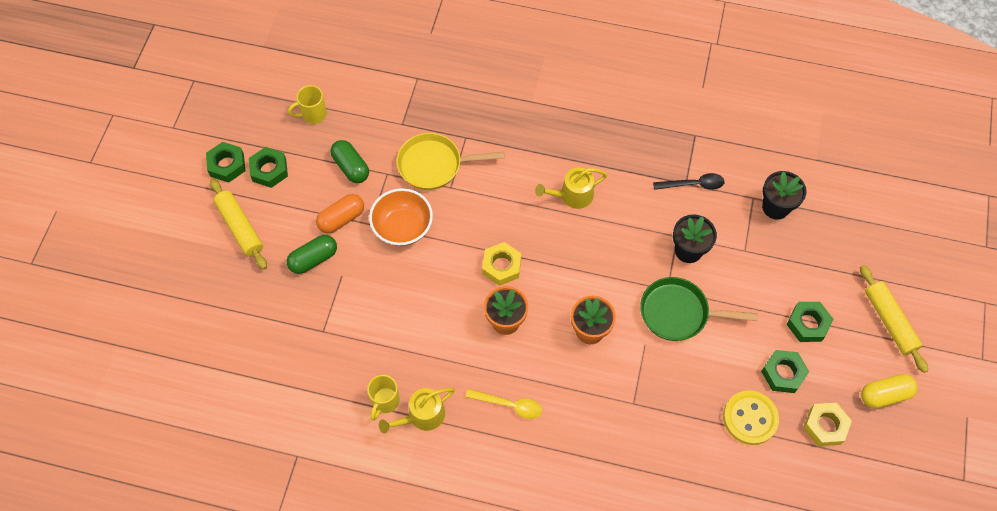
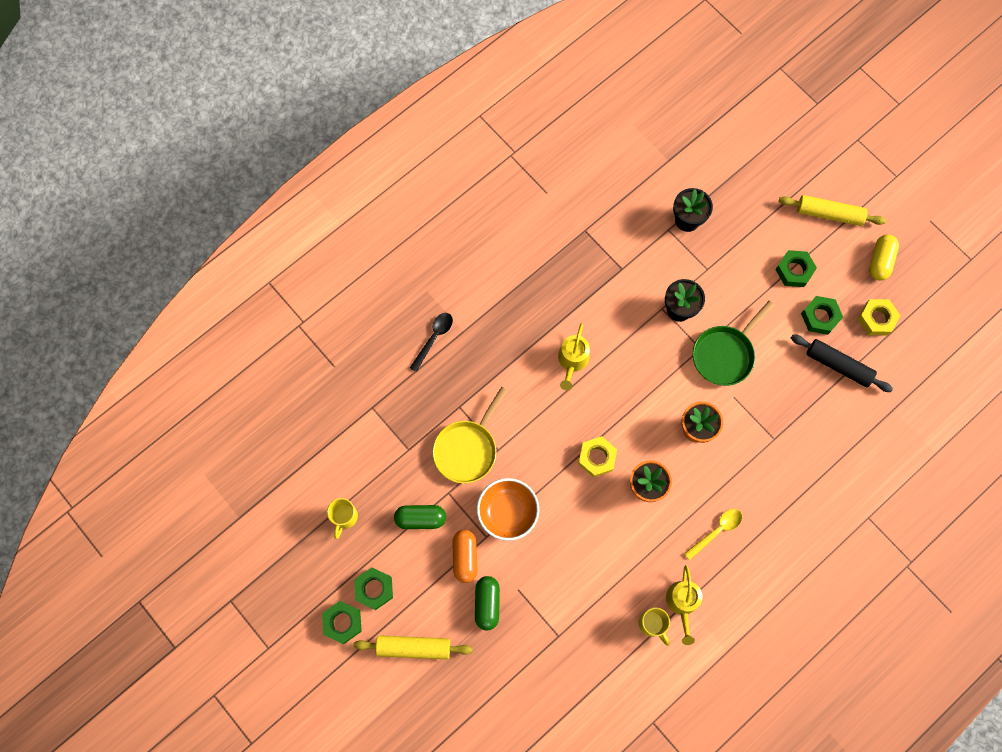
camera: 55 degrees left, 10 degrees up
black spoon [653,173,725,190] -> black spoon moved to [410,313,453,372]
yellow button [723,390,779,445] -> black rolling pin [791,334,893,392]

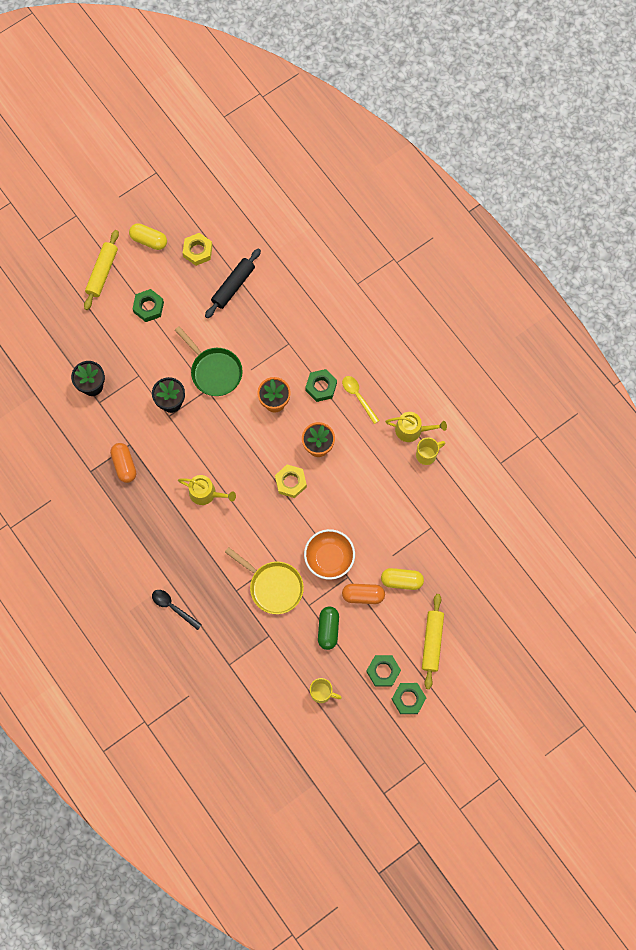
camera: 85 degrees left, 0 degrees up
green capsule [475,576,500,631] -> yellow capsule [381,568,424,590]
green nut [801,296,843,335] -> green nut moved to [305,369,337,402]
none -> orange capsule [110,443,136,483]

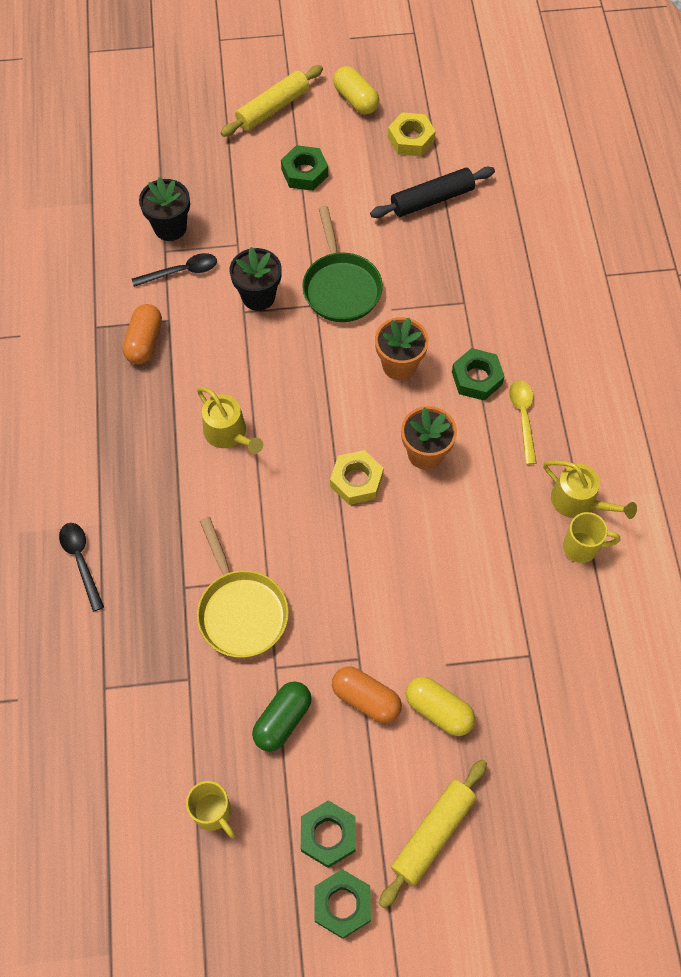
camera: 30 degrees right, 10 degrees down
orange bowl [304,529,355,580] -> none
none -> black spoon [132,253,217,287]

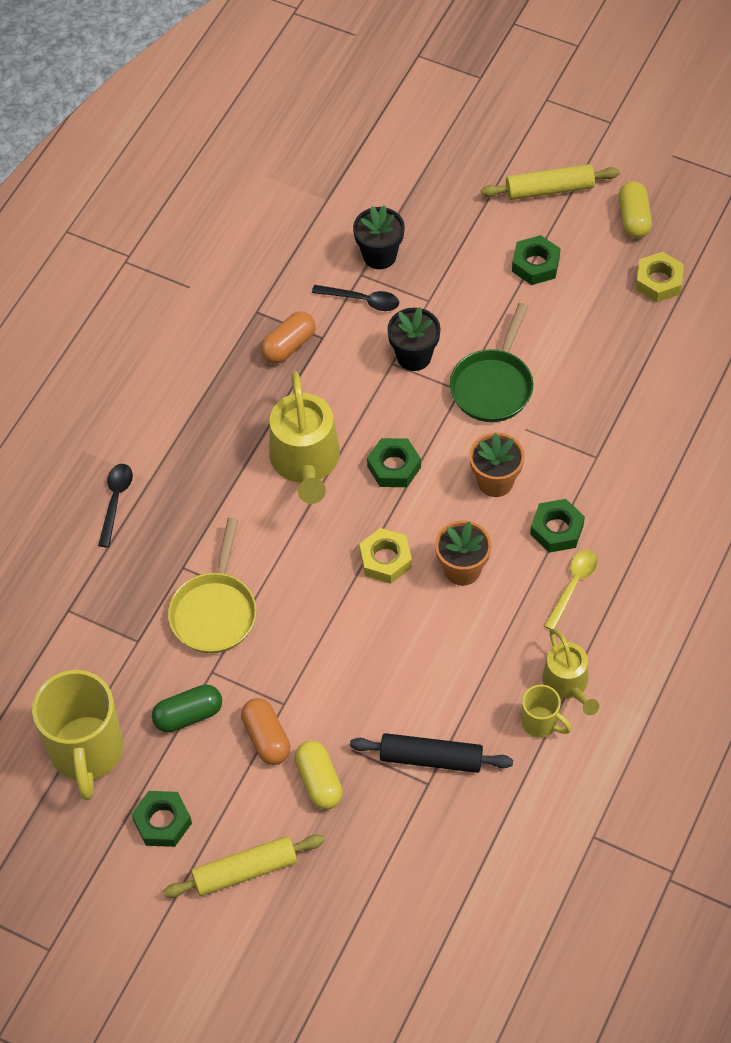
camera: 35 degrees right, 5 degrees down
yellow mug [186,781,235,838] -> yellow mug [32,670,123,800], size x2.08
yellow watering can [197,387,263,454] -> yellow watering can [269,371,340,504], size x1.64
green nut [314,869,371,939] -> green nut moved to [367,438,421,487]
black rolling pin [370,167,495,218] -> black rolling pin moved to [350,733,513,773]

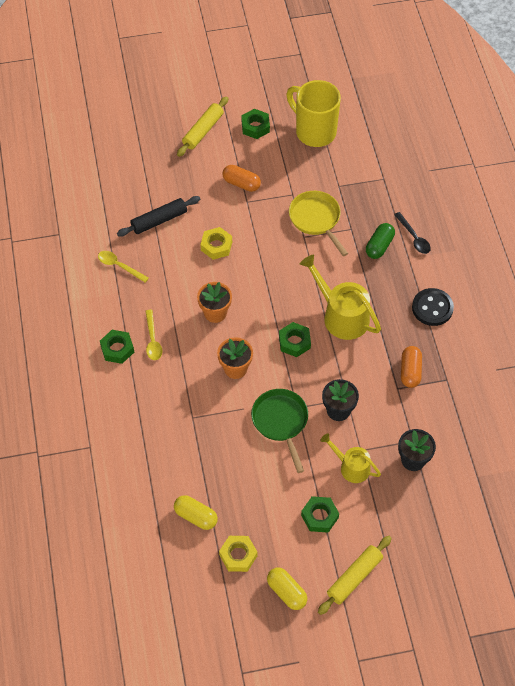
camera: 140 degrees right, 0 degrees up
green capsule [152,685,222,732] -> green capsule moved to [366,223,395,259]
yellow capsule [295,741,343,810] -> yellow capsule moved to [174,495,218,530]
black spoon [312,285,399,311] -> none
yellow nut [359,528,412,584] -> yellow nut moved to [200,227,232,260]
yellow mug [521,685,572,738] -> yellow spoon [98,251,149,283]
green nut [530,499,585,553] -> green nut moved to [100,330,134,364]
yellow watering can [542,629,599,715] -> yellow watering can moved to [321,433,381,483]
none -> black button [412,288,454,326]

